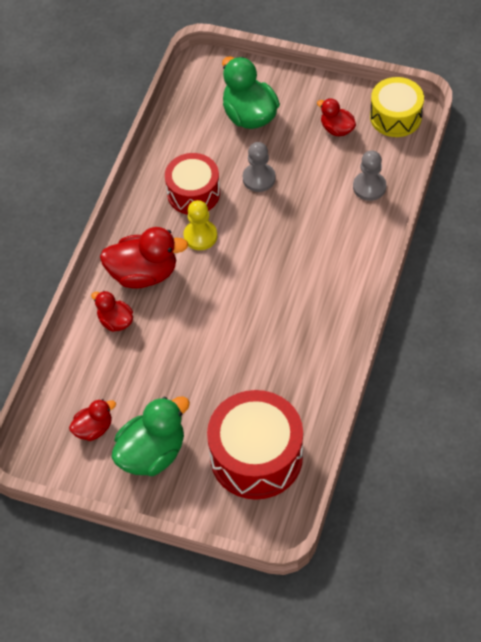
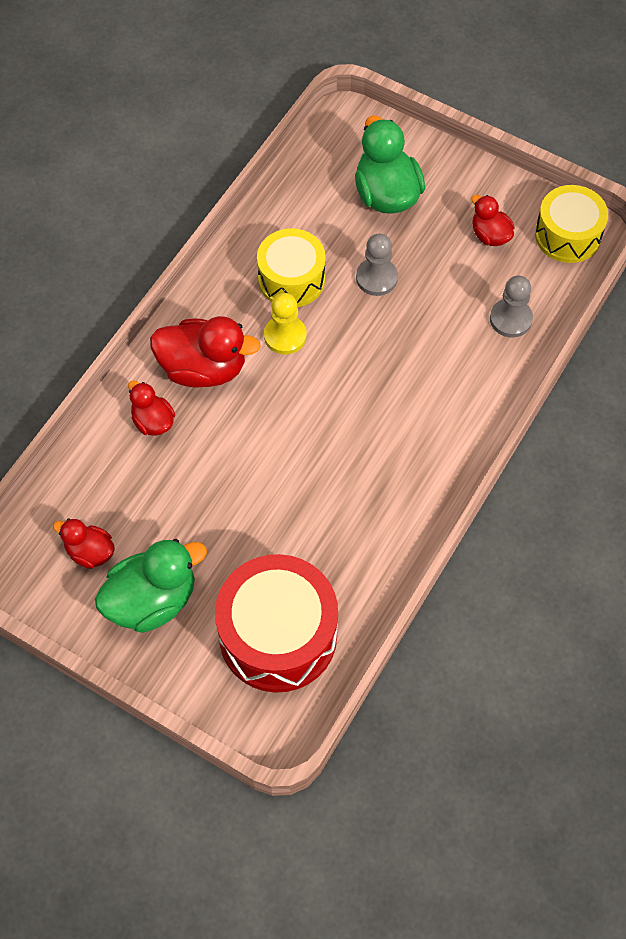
camera: 10 degrees right, 5 degrees up
red duck [69,399,116,441] -> red duck turned 135 degrees counterclockwise [53,519,115,569]
red drum [165,153,220,215] -> yellow drum [257,228,326,307]

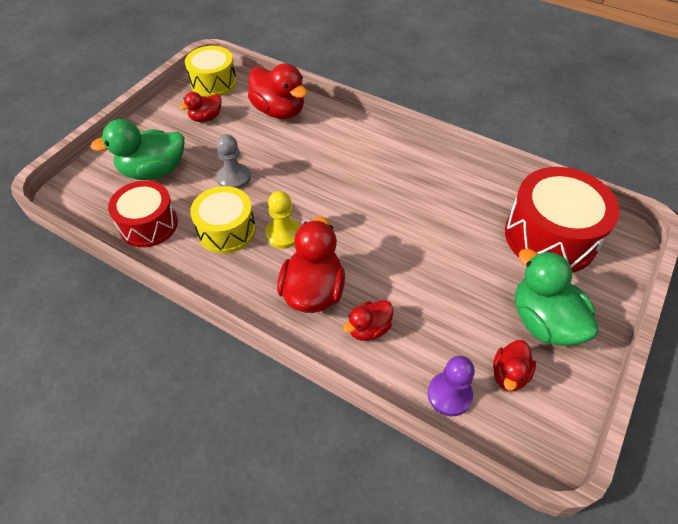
camera: 90 degrees left, 10 degrees down
grey pawn [490,276,533,337] -> red duck [248,63,308,119]
none -> red drum [108,181,178,247]
none -> purple pawn [428,356,475,416]

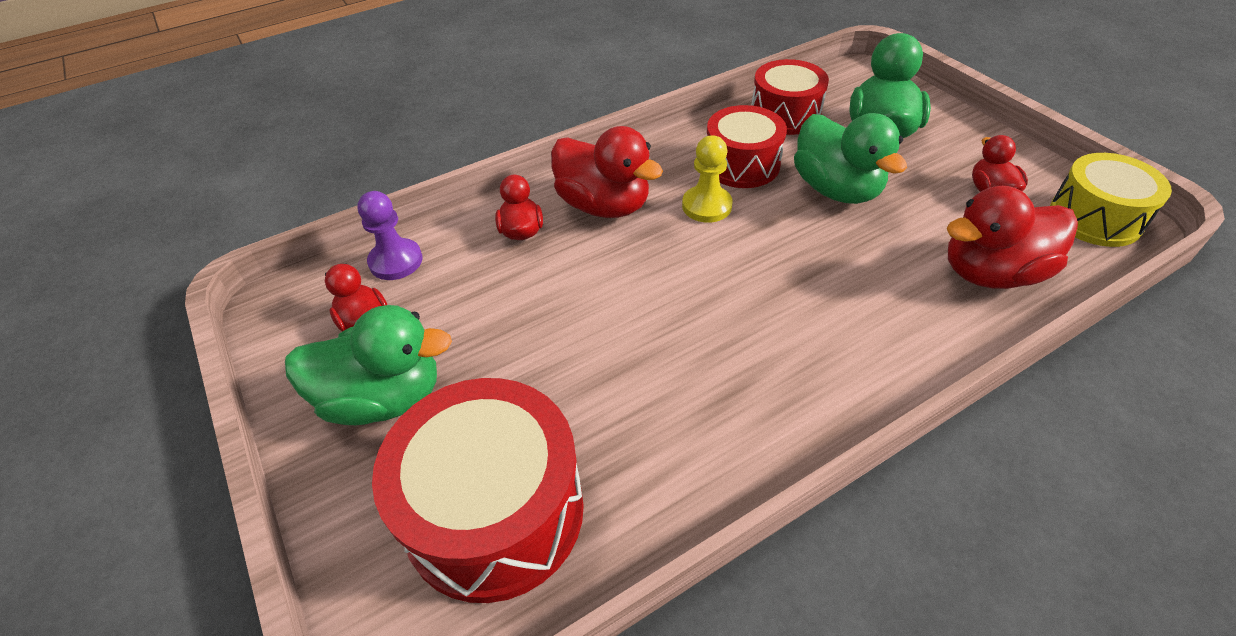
camera: 120 degrees right, 5 degrees down
yellow drum [190,186,256,254] -> red drum [707,105,787,188]
grey pawn [216,134,251,189] -> green duck [794,113,907,204]

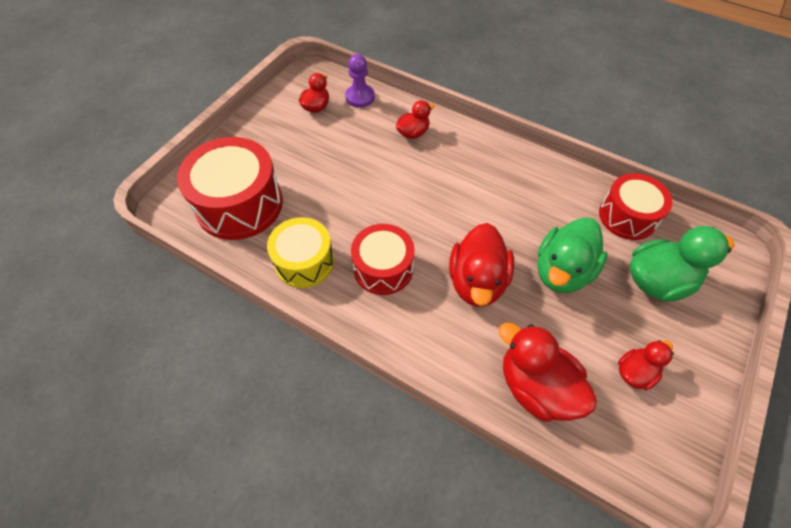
camera: 60 degrees right, 10 degrees up
green duck [285,305,452,425] -> none
red duck [551,126,663,218] -> red duck moved to [449,223,514,307]
yellow pawn [682,135,733,223] -> none
red drum [707,105,787,188] -> red drum moved to [351,224,415,295]
yellow drum [1050,153,1172,247] -> yellow drum moved to [267,217,334,288]

